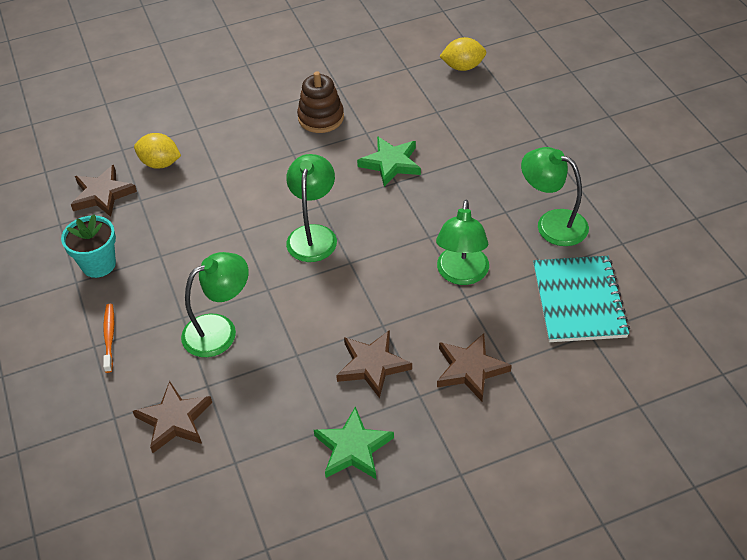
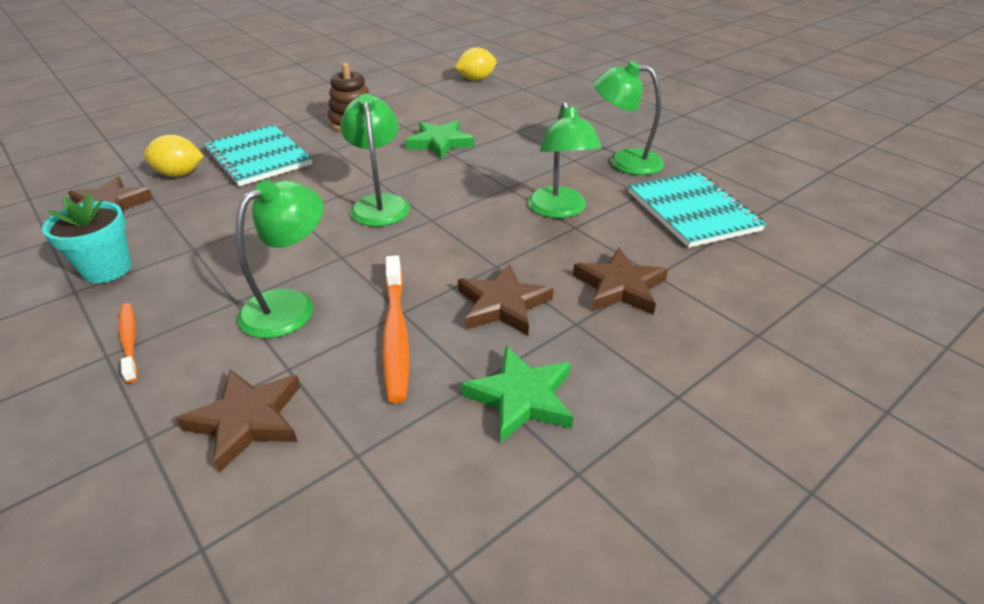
camera: 20 degrees left, 10 degrees down
none -> turquoise notebook [203,125,312,186]
none -> orange toothbrush [382,255,409,403]

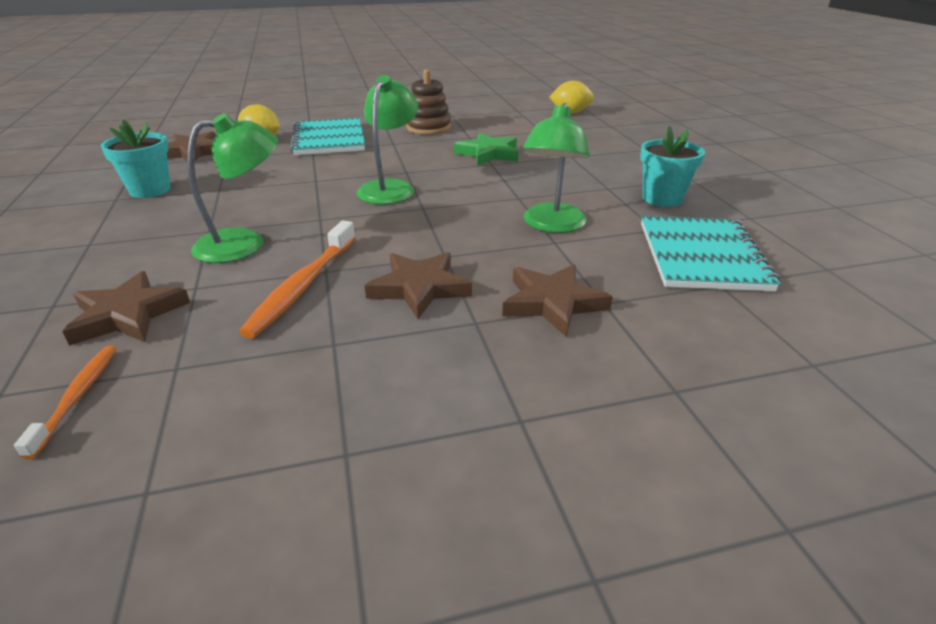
camera: 25 degrees right, 5 degrees down
orange toothbrush [119,303,138,383] -> orange toothbrush moved to [14,346,117,459]
green star [461,346,573,444] -> none
green lamp [594,61,664,175] -> turquoise flower pot [640,126,705,207]

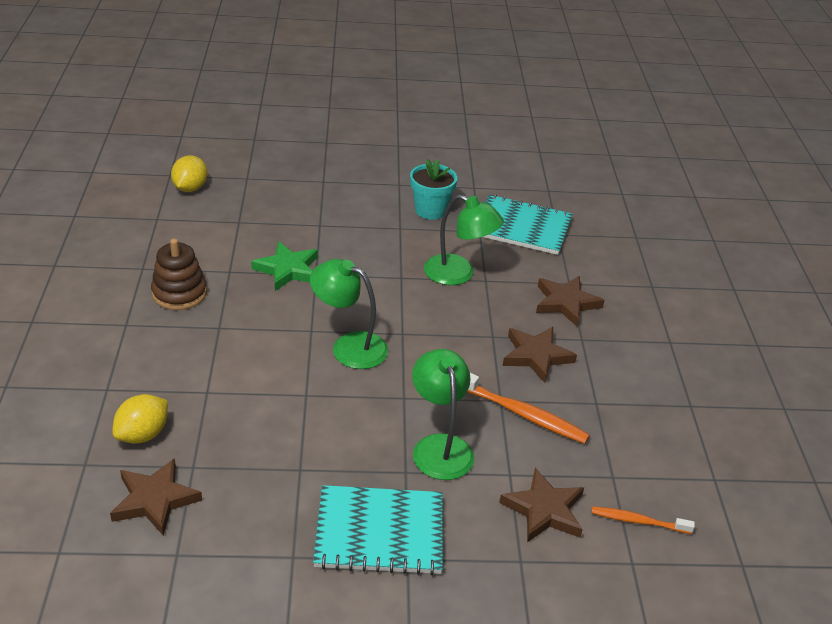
camera: 80 degrees left, 5 degrees up
turquoise flower pot [101,120,171,198] -> none
turquoise notebook [290,118,365,155] -> turquoise notebook moved to [313,485,443,575]

